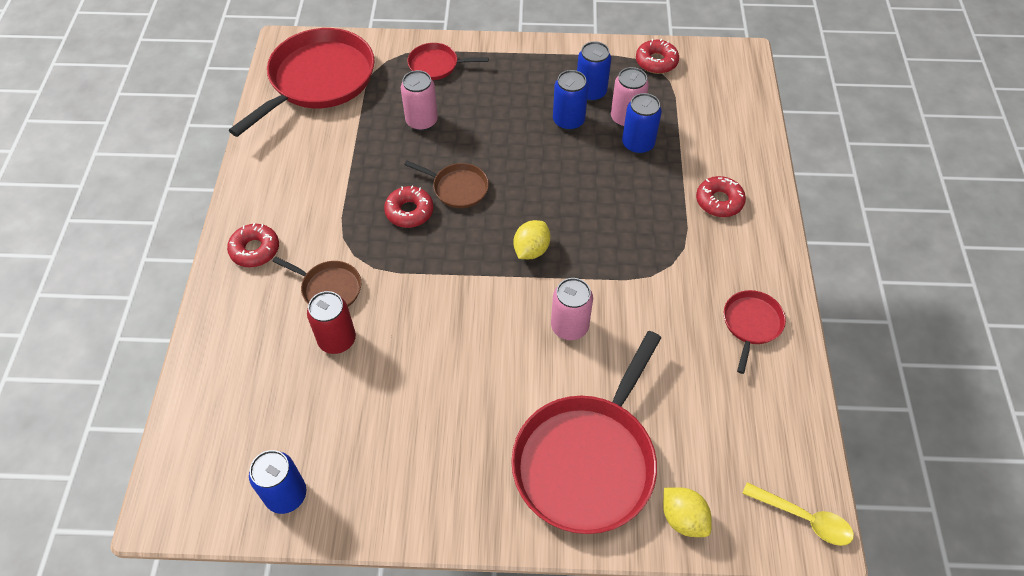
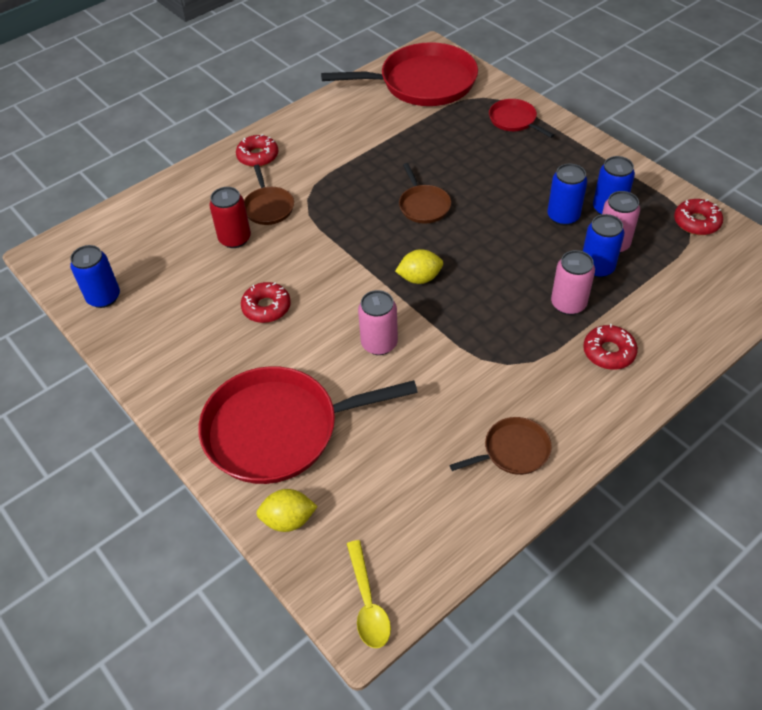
camera: 50 degrees right, 5 degrees down
red donut [384,185,434,228] -> red donut moved to [241,282,291,323]
pink can [401,70,438,131] -> pink can moved to [551,250,595,315]
yellow lemon [663,488,712,537] -> yellow lemon turned 75 degrees clockwise [256,489,318,532]
red pan [724,290,786,374] -> brown pan [450,417,552,475]

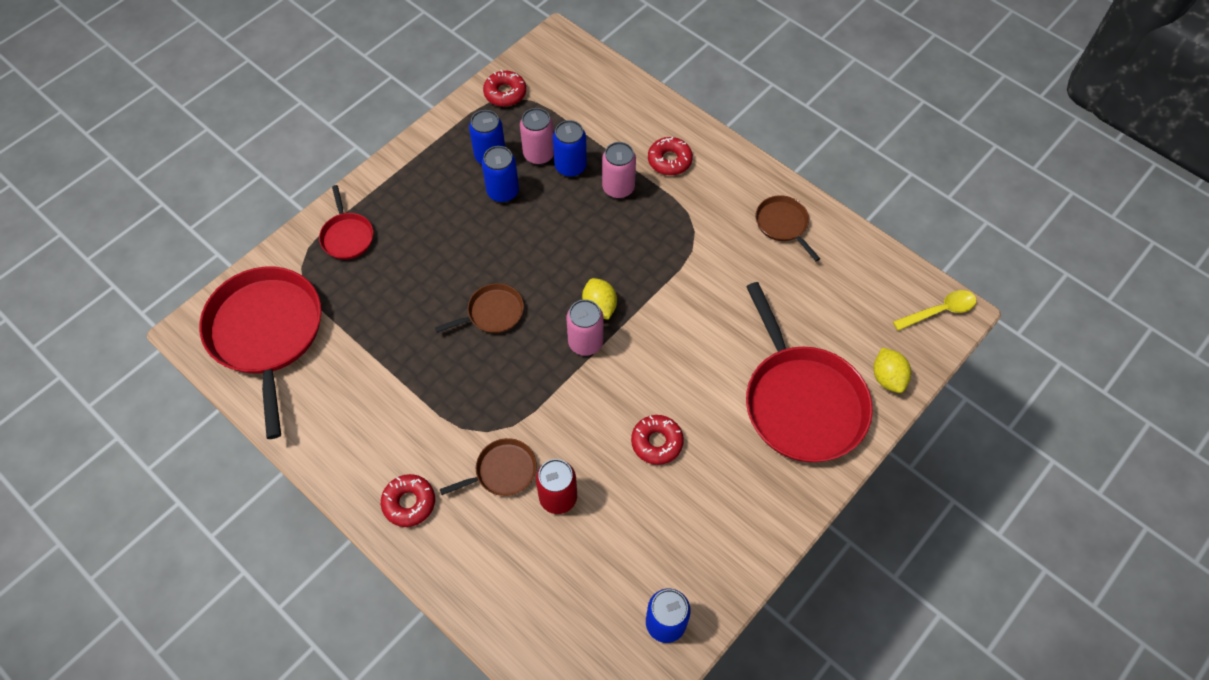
camera: 100 degrees left, 10 degrees up
pink can [358,290,398,355] -> pink can moved to [566,299,604,356]
red pan [489,99,554,138] -> red pan turned 60 degrees counterclockwise [319,185,373,260]

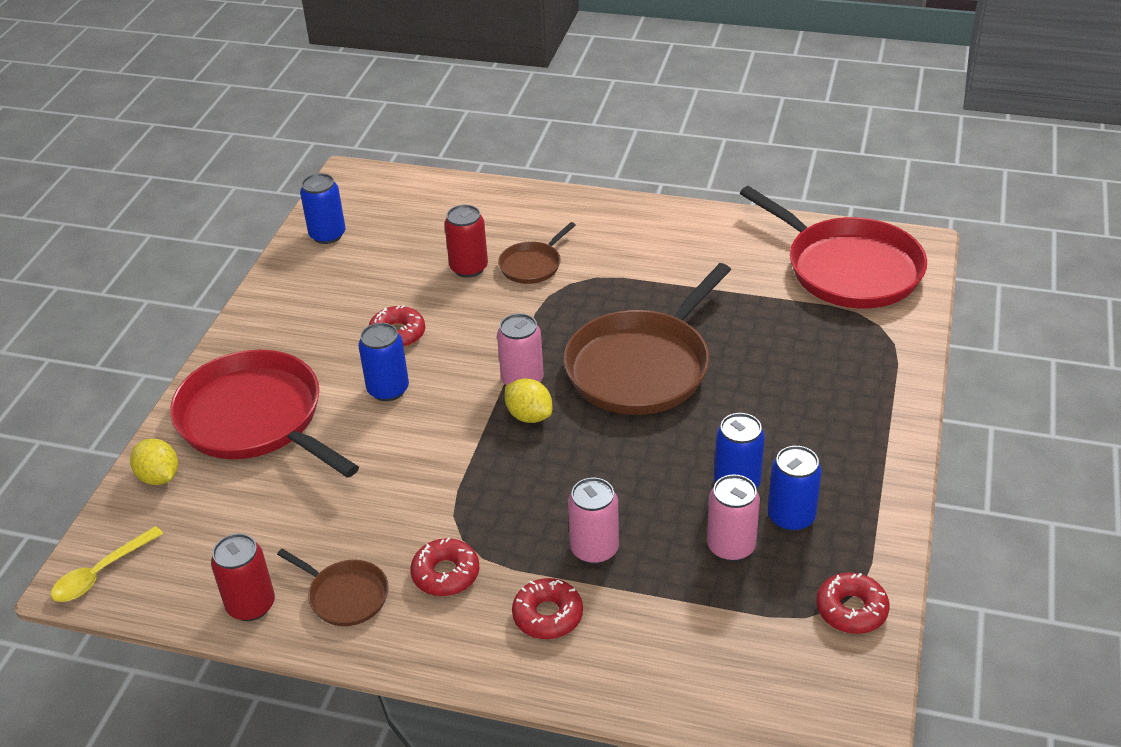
camera: 155 degrees right, 20 degrees down
red pan [319,185,373,260] -> none
red donut [381,474,435,527] -> red donut moved to [410,537,479,596]
brown pan [435,283,524,333] -> brown pan [564,263,731,415], size x2.11
blue can [553,120,587,177] -> blue can moved to [358,323,409,401]
none -> red can [211,533,275,621]

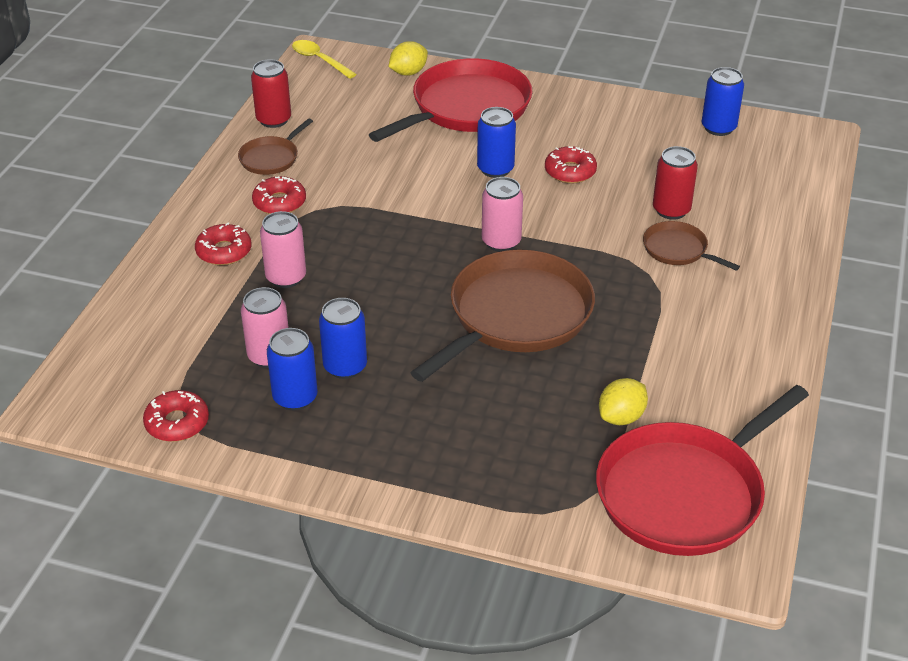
camera: 90 degrees right, 0 degrees up
yellow lemon [505,378,552,423] -> yellow lemon moved to [599,378,648,425]
brown pan [564,263,731,415] -> brown pan turned 90 degrees clockwise [410,250,595,382]

